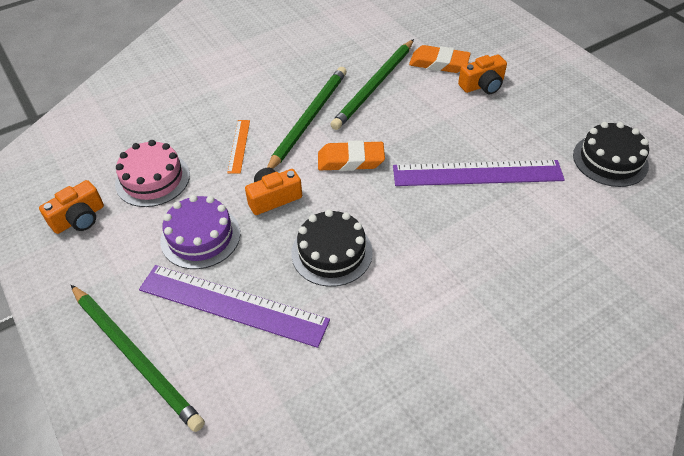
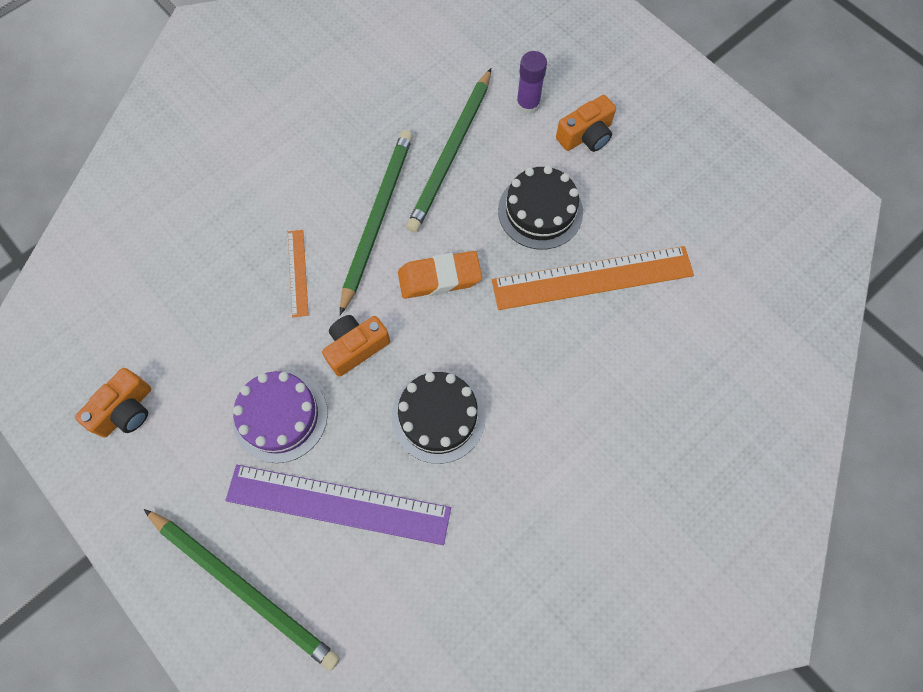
camera: 10 degrees left, 20 degrees up
pink cake [115,140,190,207] -> none
purple ruler [393,160,565,186] -> orange ruler [492,246,694,310]
orange eraser [409,45,471,73] -> purple glue stick [516,51,547,115]
black cake [573,122,649,187] -> black cake moved to [498,166,583,250]

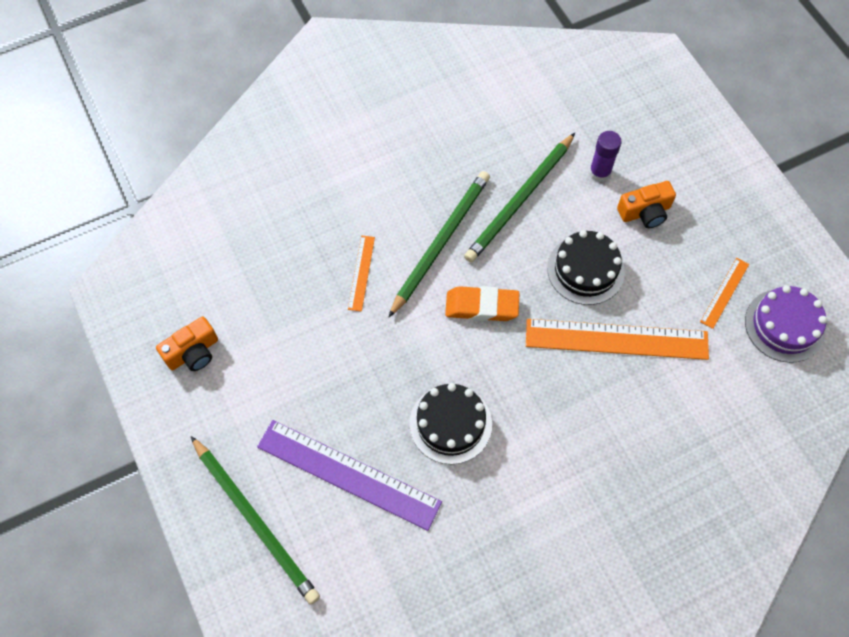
camera: 15 degrees right, 5 degrees down
purple cake [233,371,328,463] -> purple cake moved to [745,285,827,363]
orange camera [322,315,390,377] -> none
none -> orange ruler [700,258,749,329]

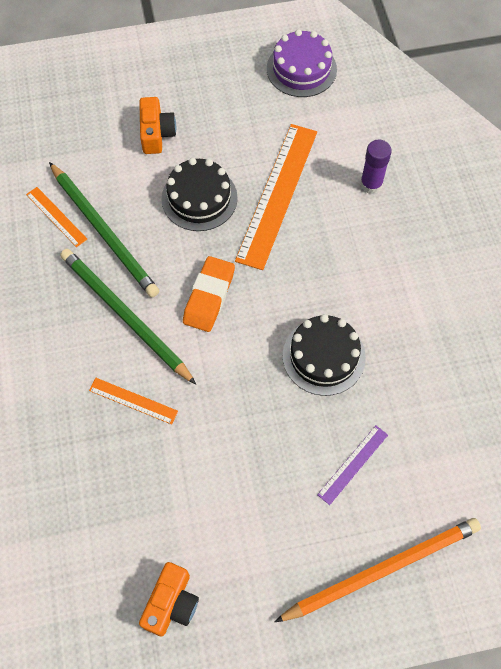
camera: 75 degrees left, 0 degrees up
orange camera [156,317,218,371] -> orange camera turned 45 degrees clockwise [139,562,199,637]
green pencil [191,436,320,605] -> orange pencil [274,518,481,622]
purple ruler [257,420,442,531] -> purple ruler [317,426,388,505], size x0.48
purple glue stick [589,131,622,182] -> purple glue stick moved to [360,140,392,194]
orange ruler [700,258,749,329] -> orange ruler moved to [26,187,87,247]

